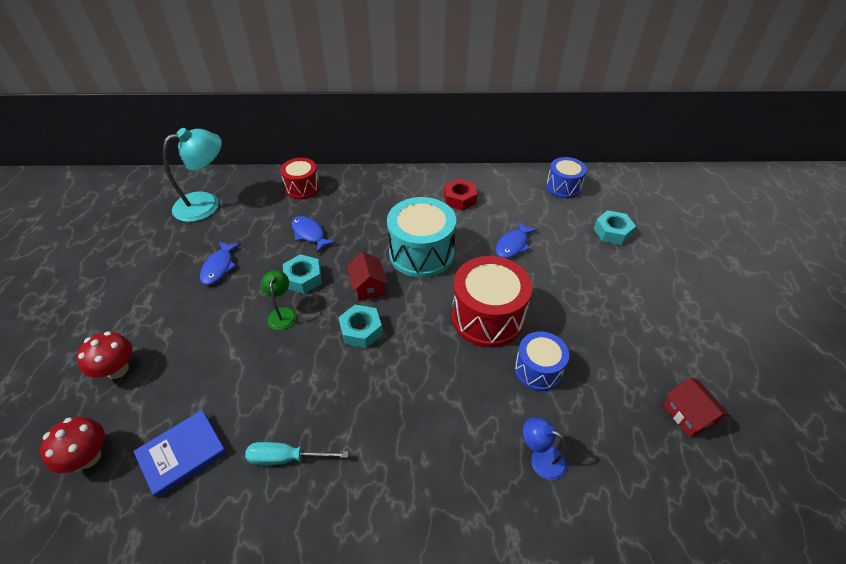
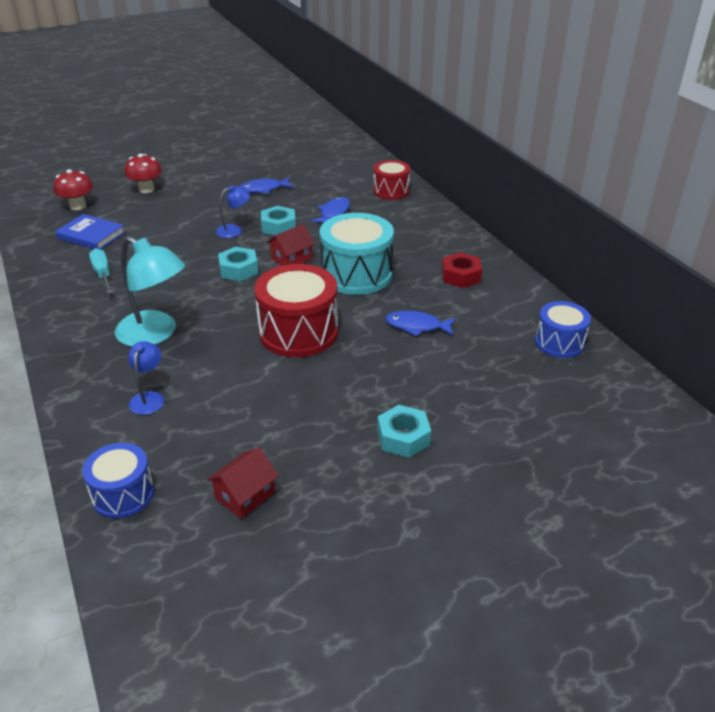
camera: 65 degrees right, 10 degrees down
turquoise lamp [163,128,222,222] -> turquoise lamp moved to [115,236,185,347]
green lamp [261,270,296,330] -> blue lamp [216,185,250,238]
blue drum [514,332,569,391] -> blue drum moved to [82,443,154,519]
turquoise nut [594,210,636,245] -> turquoise nut moved to [377,405,431,458]

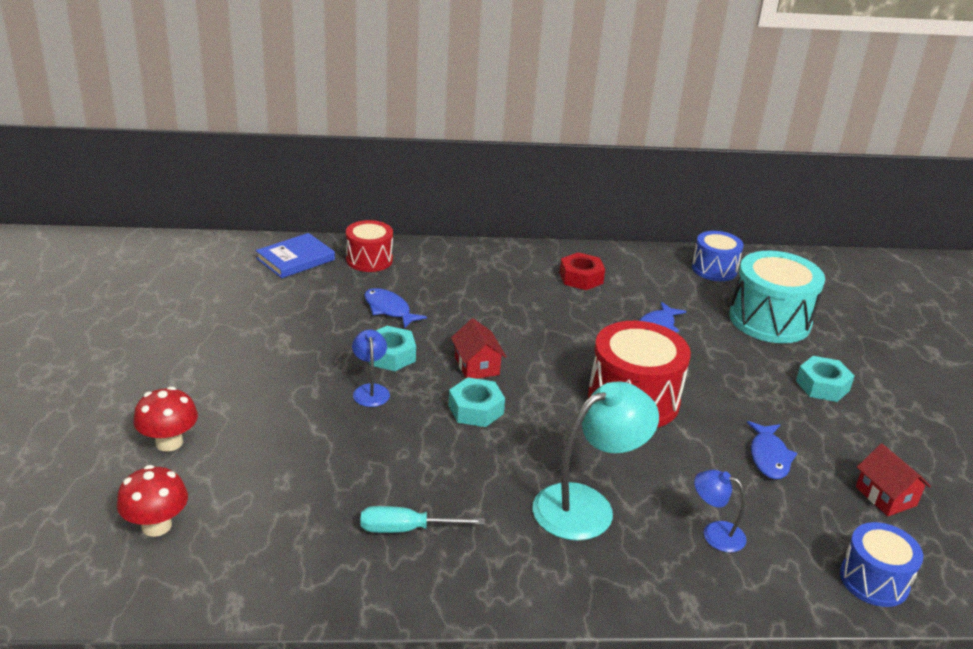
camera: 70 degrees left, 5 degrees down
blue book [55,214,125,249] -> blue book moved to [256,233,335,278]
blue fish [240,177,294,194] -> blue fish moved to [747,421,797,480]
turquoise drum [320,213,394,295] -> turquoise drum moved to [729,251,825,343]

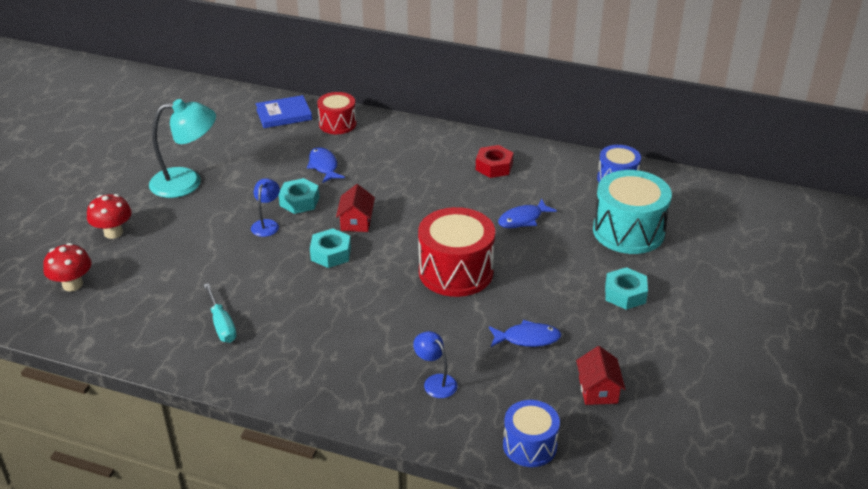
camera: 25 degrees right, 5 degrees up
turquoise screwdriver [361,506,485,533] -> turquoise screwdriver turned 135 degrees counterclockwise [204,283,236,343]
turquoise lamp [532,381,659,541] -> turquoise lamp moved to [149,99,216,198]
blue fish [747,421,797,480] -> blue fish turned 120 degrees counterclockwise [489,320,561,347]

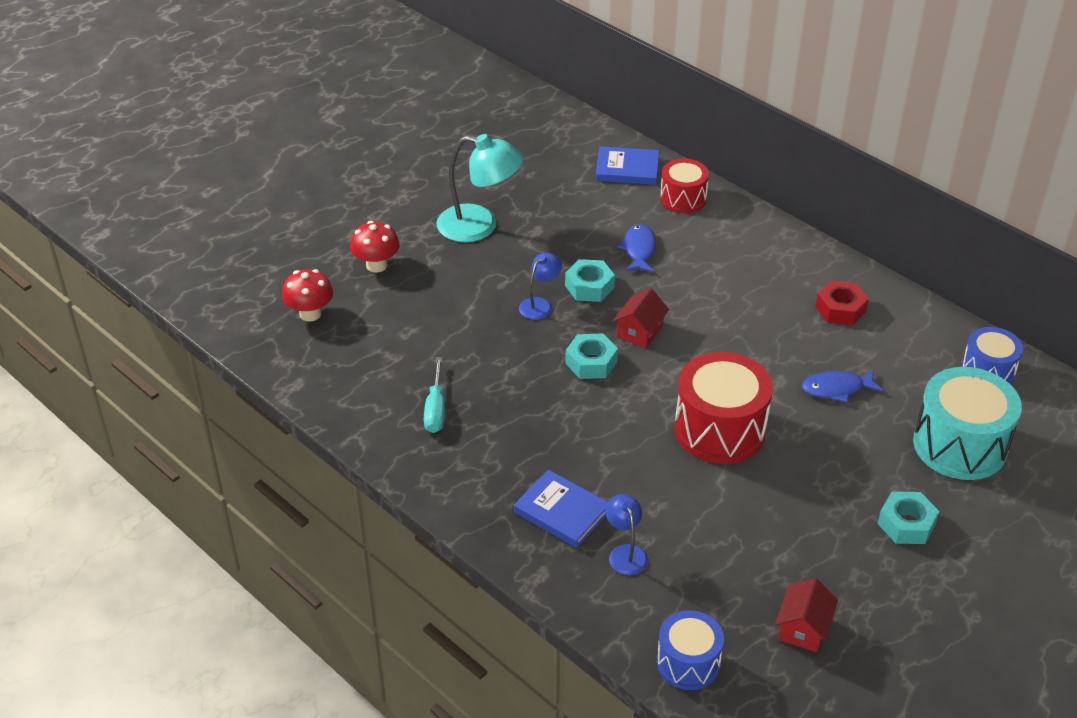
camera: 25 degrees right, 5 degrees up
blue fish [489,320,561,347] -> none
none -> blue book [514,470,608,548]

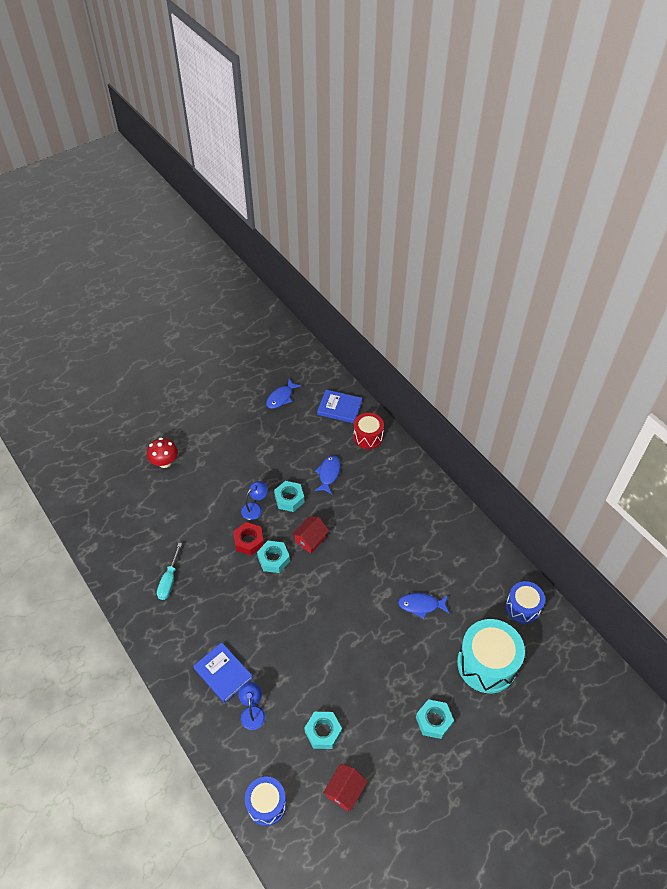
camera: 10 degrees right, 10 degrees up
red mushroom [282,269,333,322] -> none
turquoise lamp [437,134,524,242] -> none
red drum [674,352,773,464] -> none
red nut [815,281,869,325] -> red nut moved to [233,522,264,555]
none -> blue fish [266,379,301,409]
none -> turquoise nut [304,712,342,749]

